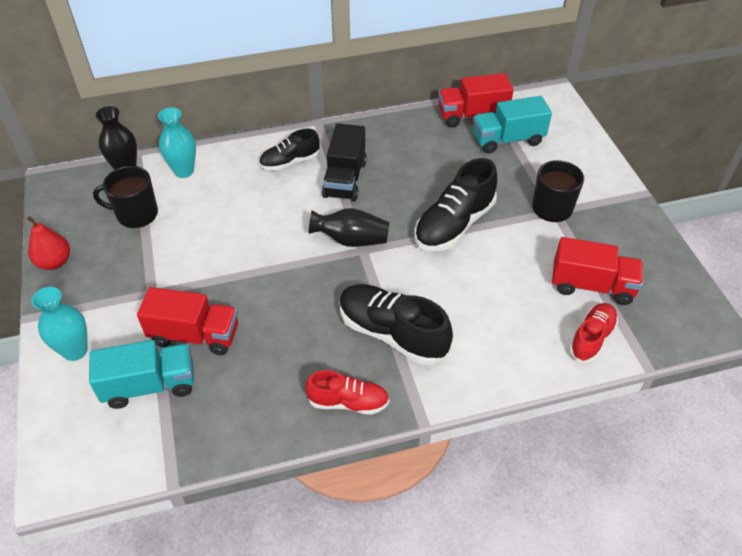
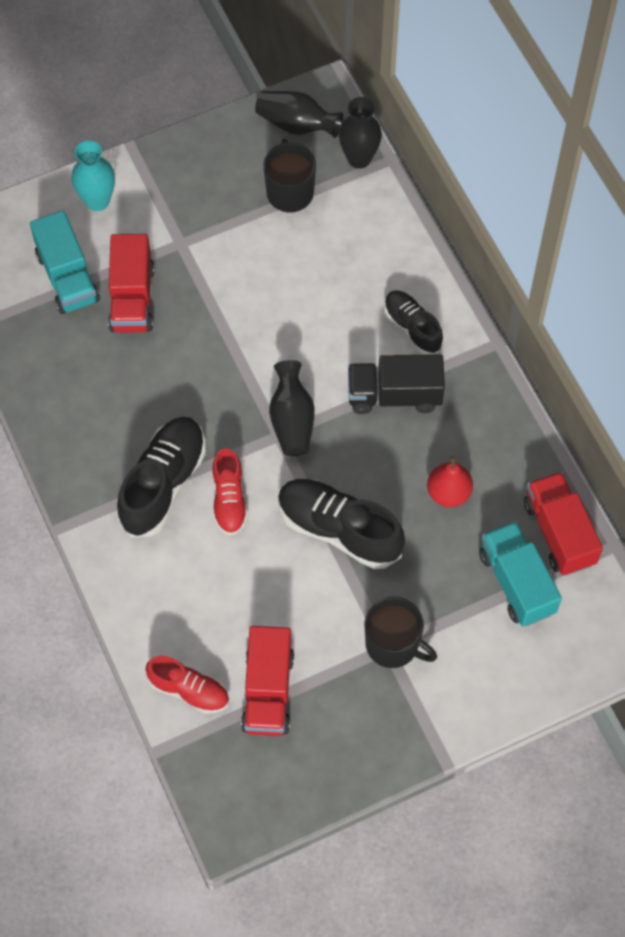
camera: 80 degrees right, 15 degrees up
red pear [27,216,70,270] -> red pear moved to [427,456,473,507]
turquoise vase [158,107,196,178] -> none
red shoe [305,370,389,415] -> red shoe moved to [212,448,248,536]
none -> black vase [255,91,343,138]

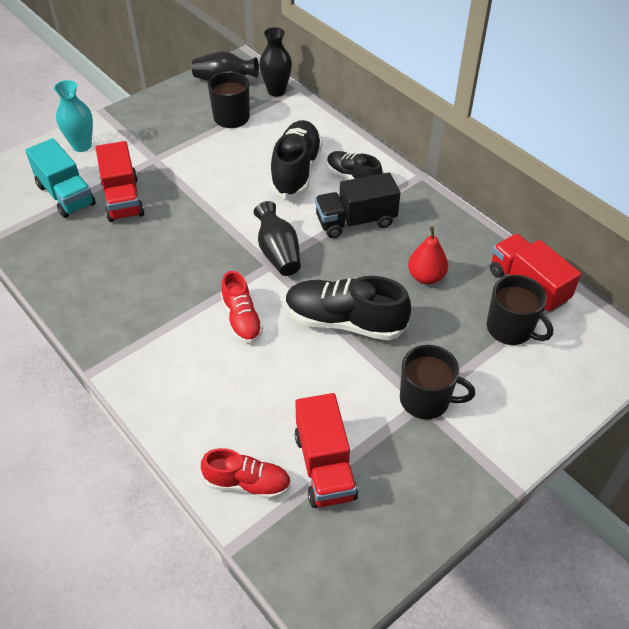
camera: 15 degrees left, 15 degrees down
black shoe [117,417,206,538] -> black shoe moved to [270,120,323,199]
turquoise truck [479,521,562,627] -> black mug [487,275,553,345]

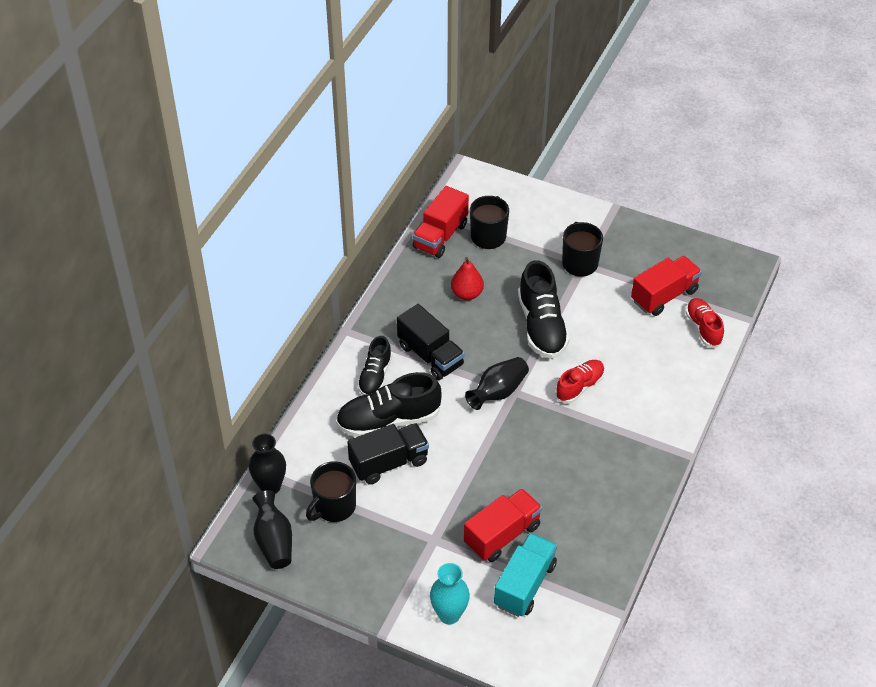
camera: 115 degrees left, 0 degrees up
none -> black truck [347,423,429,484]

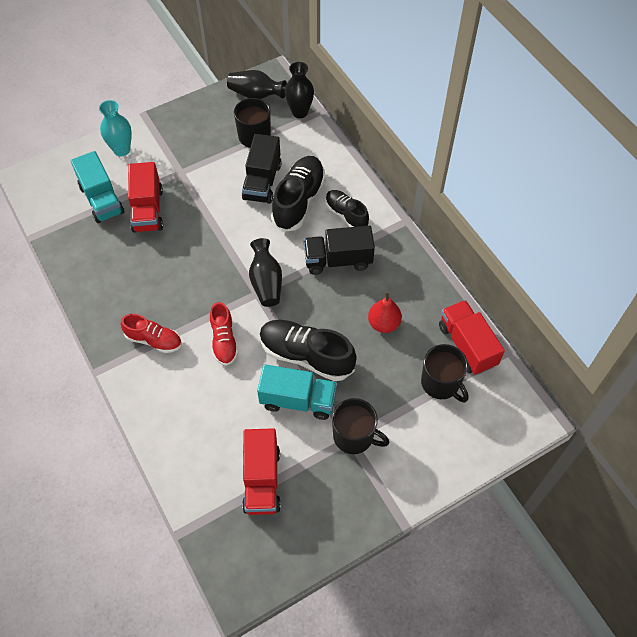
camera: 125 degrees right, 10 degrees up
red shoe [685,298,724,348] -> red shoe moved to [121,314,182,353]
none -> turquoise truck [257,364,337,420]

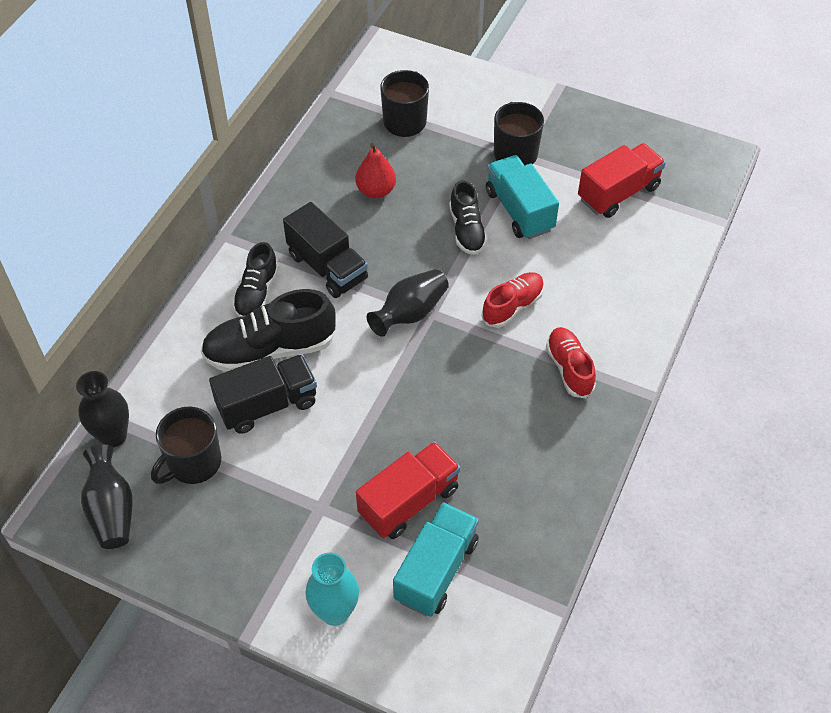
camera: 125 degrees left, 5 degrees down
black shoe [260,320,357,381] -> black shoe [449,180,487,255], size x0.61
red truck [439,300,505,375] -> none

